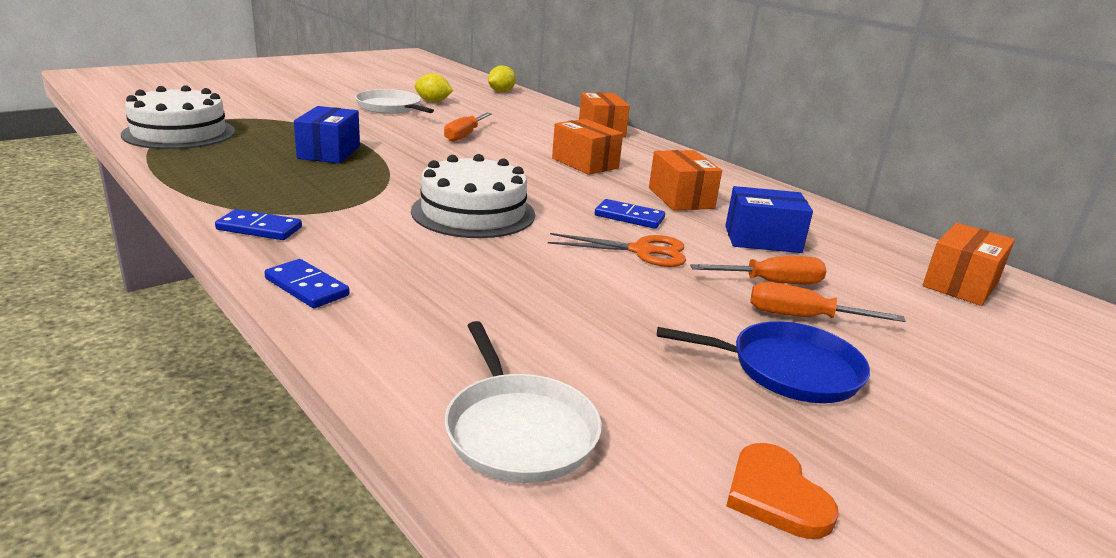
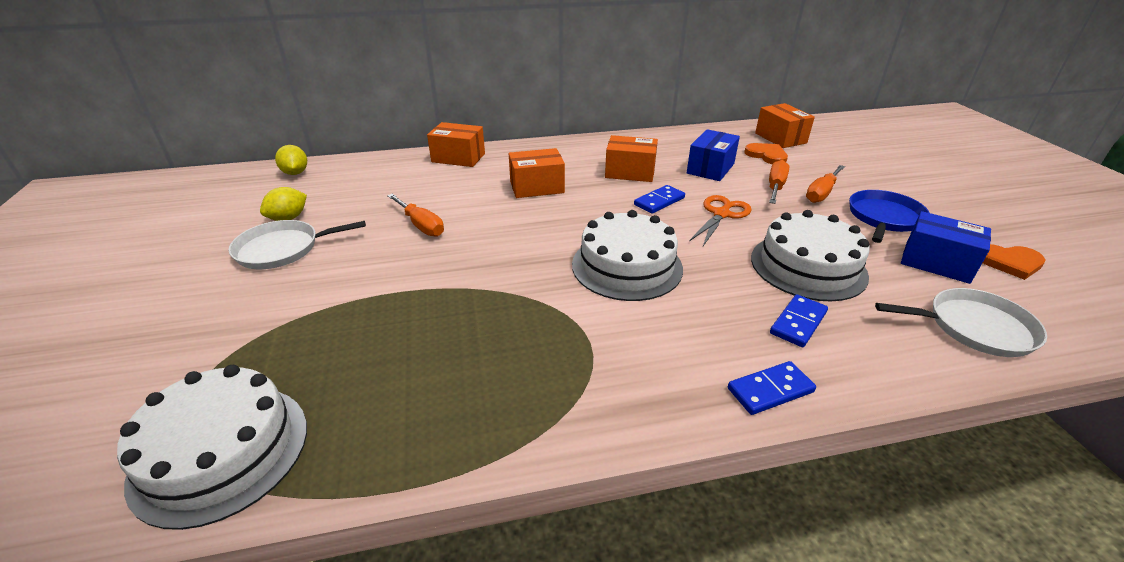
camera: 60 degrees left, 10 degrees up
blue domino [215,209,302,240] -> blue domino moved to [770,294,828,347]
blue box [294,106,360,163] -> blue box moved to [901,211,991,284]
none -> orange heart [744,143,788,164]
none -> white cake [751,210,870,301]

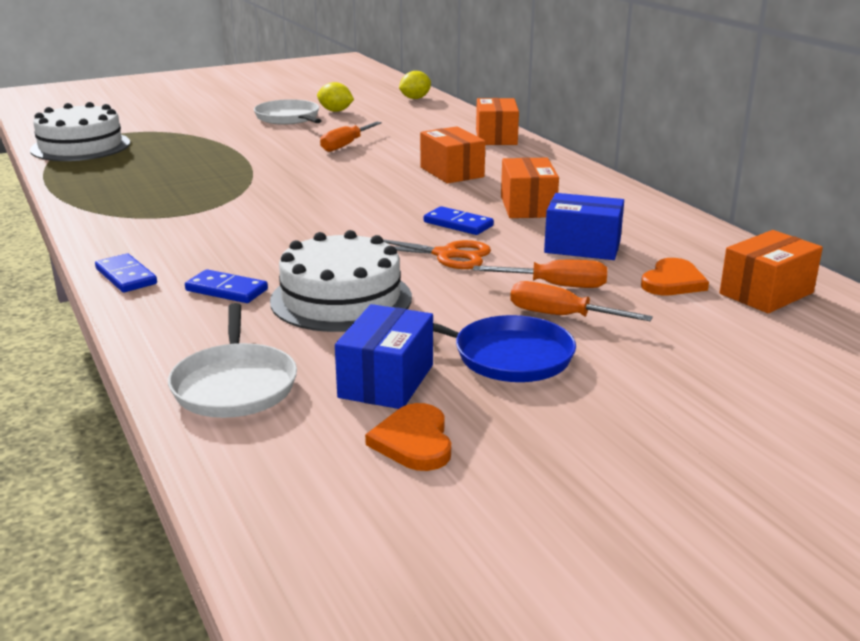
camera: 75 degrees right, 10 degrees down
white cake [572,210,683,301] -> none

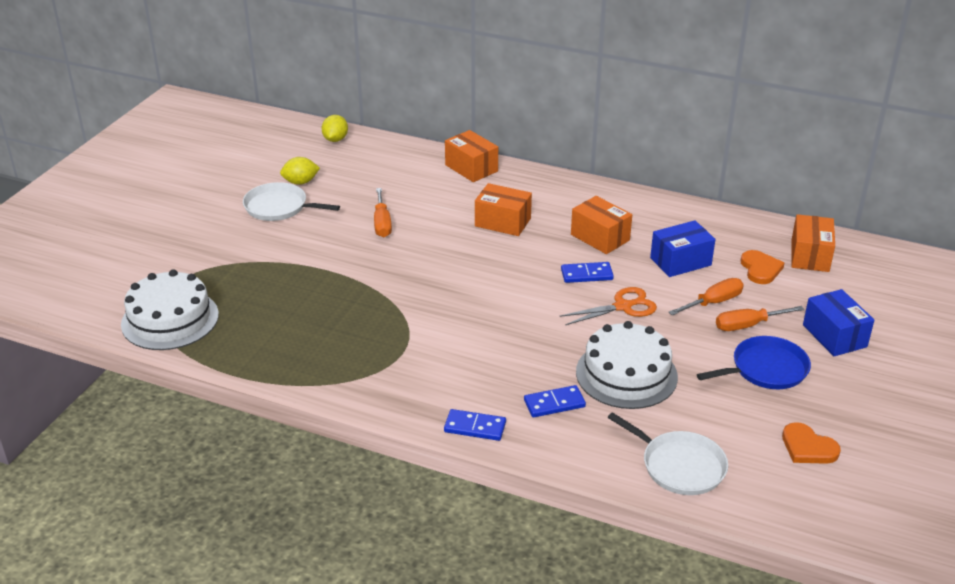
camera: 40 degrees left, 10 degrees up
blue box [335,304,433,409] -> blue box moved to [803,289,874,356]

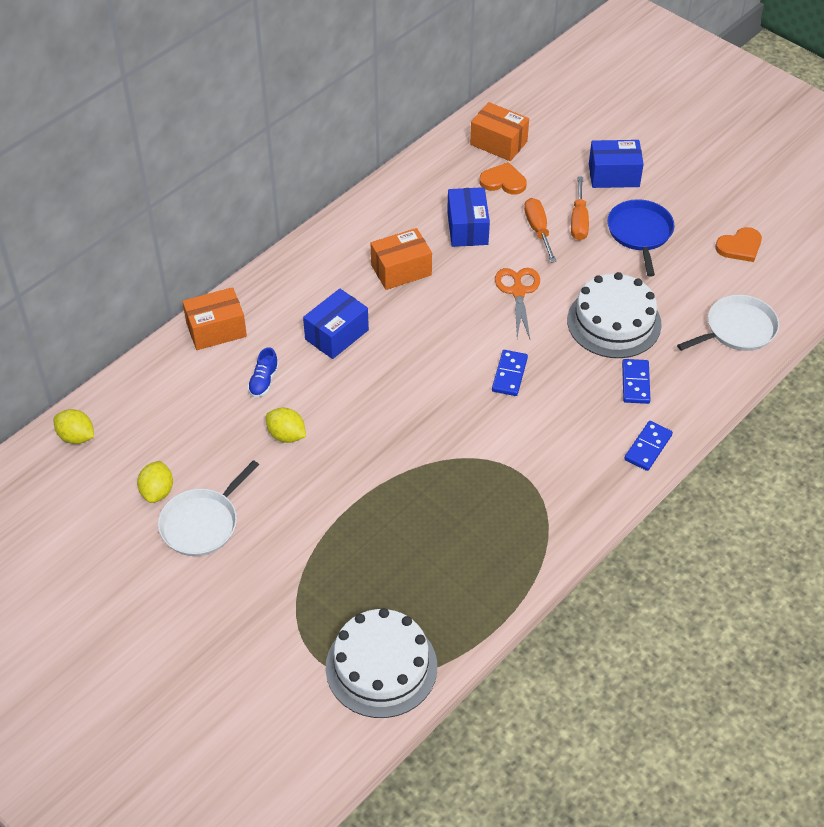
camera: 70 degrees left, 15 degrees up
orange screwdriver [374,188,392,237] -> yellow lemon [266,408,306,443]
orange box [475,183,532,236] -> blue box [303,289,369,359]
blue domino [561,262,614,283] -> blue domino moved to [492,350,528,396]
none -> blue shoe [248,347,279,397]

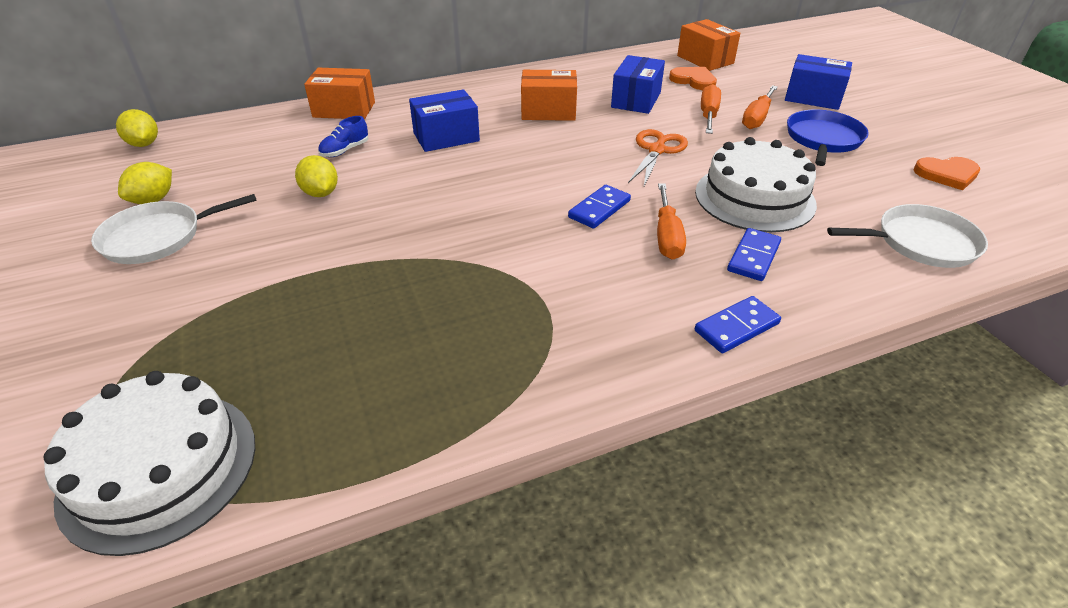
camera: 25 degrees right, 10 degrees down
none -> orange screwdriver [657,183,686,259]

